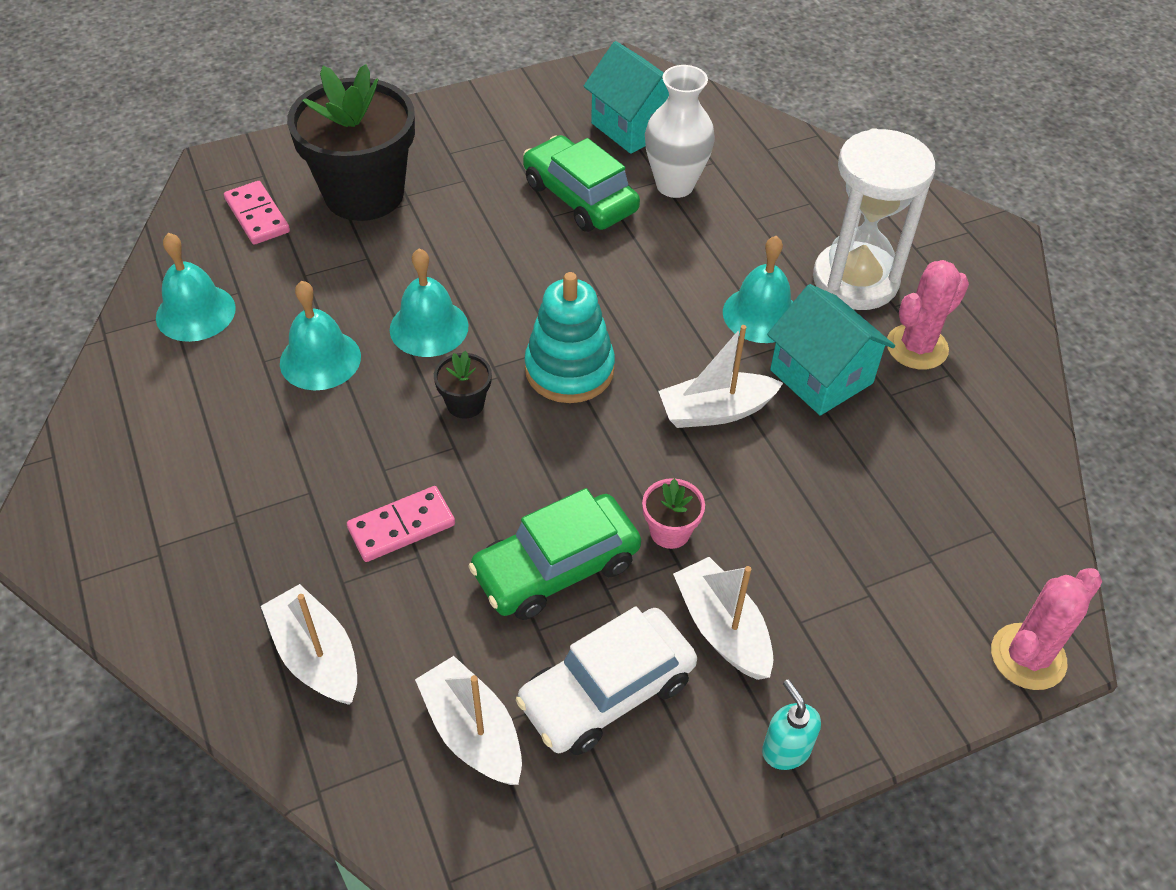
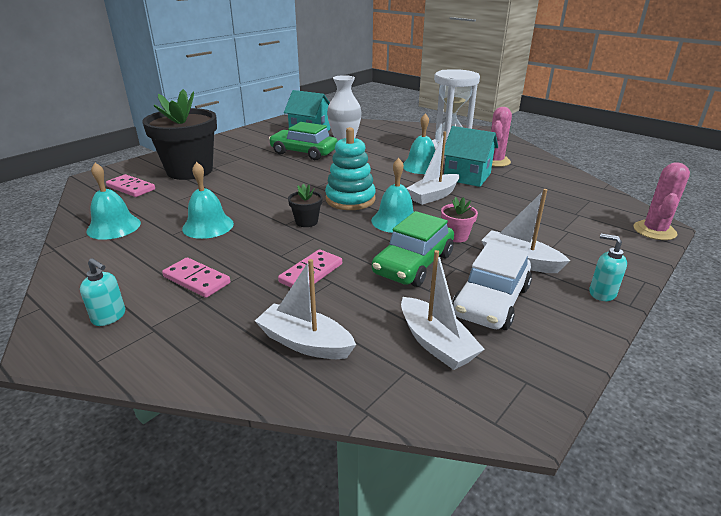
camera: 25 degrees left, 20 degrees down
turquoise bell [390,248,468,357] -> turquoise bell moved to [371,158,414,233]
white boat [415,656,522,785] -> white boat turned 150 degrees counterclockwise [401,250,485,370]
none -> turquoise soap dispenser [80,258,125,326]
none -> pink domino [162,258,230,298]

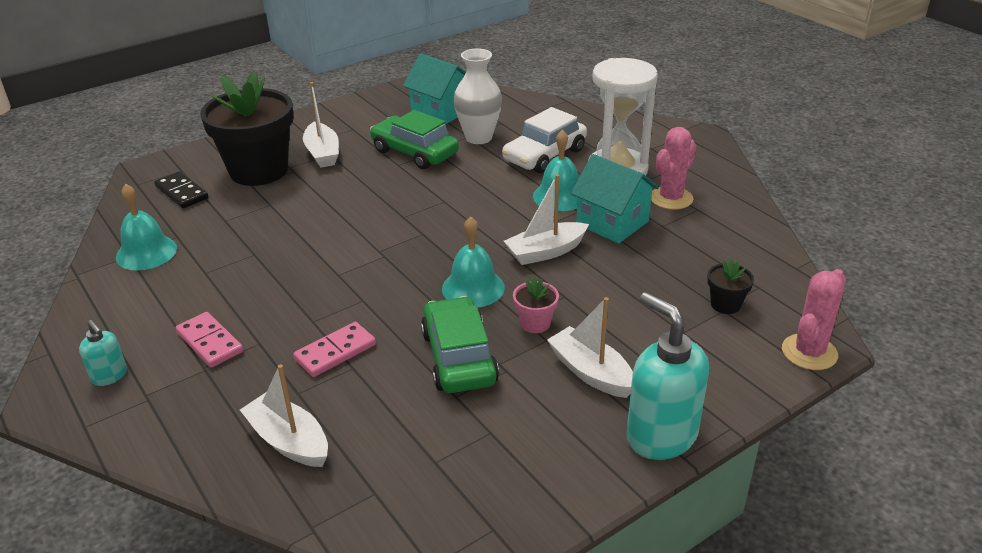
camera: 15 degrees right, 5 degrees up
pink domino [106,174,155,197] -> black domino [154,171,209,208]
turquoise bell [182,162,234,239] -> none
black flower pot [288,184,322,227] -> black flower pot moved to [707,258,754,314]
turquoise stacking toy [325,127,376,210] -> none
green car [372,211,454,287] -> green car turned 120 degrees clockwise [421,296,499,393]
white boat [401,250,485,370] -> white boat moved to [303,82,339,168]
white car [452,242,532,330] -> white car moved to [502,107,587,173]
turquoise soap dispenser [589,234,627,301] -> turquoise soap dispenser [626,292,709,460], size x2.00

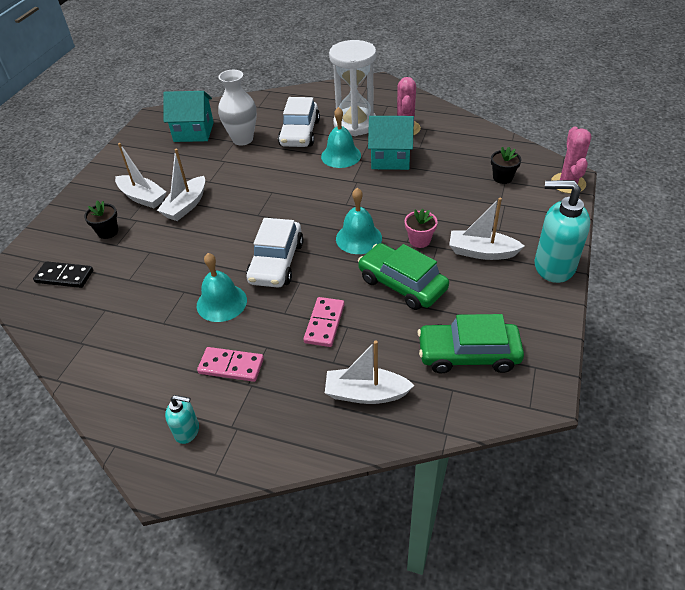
camera: 35 degrees left, 10 degrees up
turquoise bell [116,184,177,270] -> turquoise bell moved to [197,253,247,322]
black flower pot [200,71,293,186] -> black flower pot [84,201,118,239], size x0.41
green car [370,110,459,169] -> green car moved to [418,314,524,374]
white boat [504,174,589,265] -> white boat moved to [157,149,205,221]
none -> white car [246,218,303,287]

